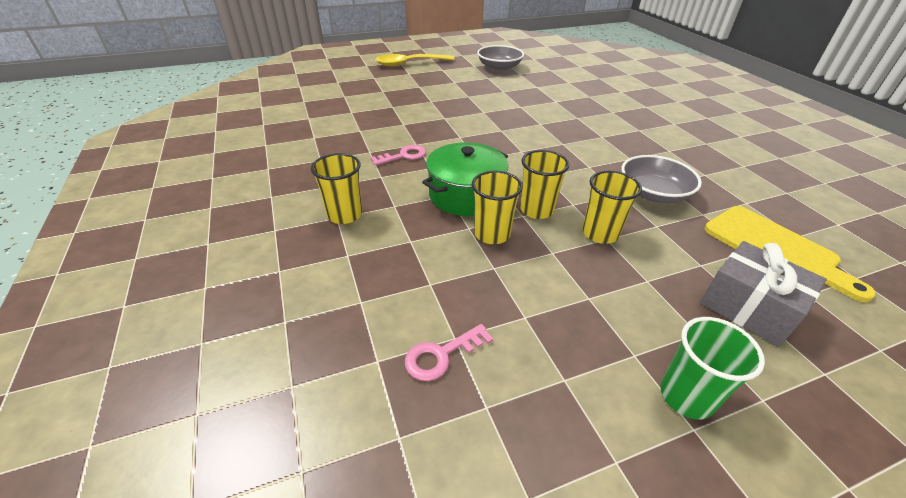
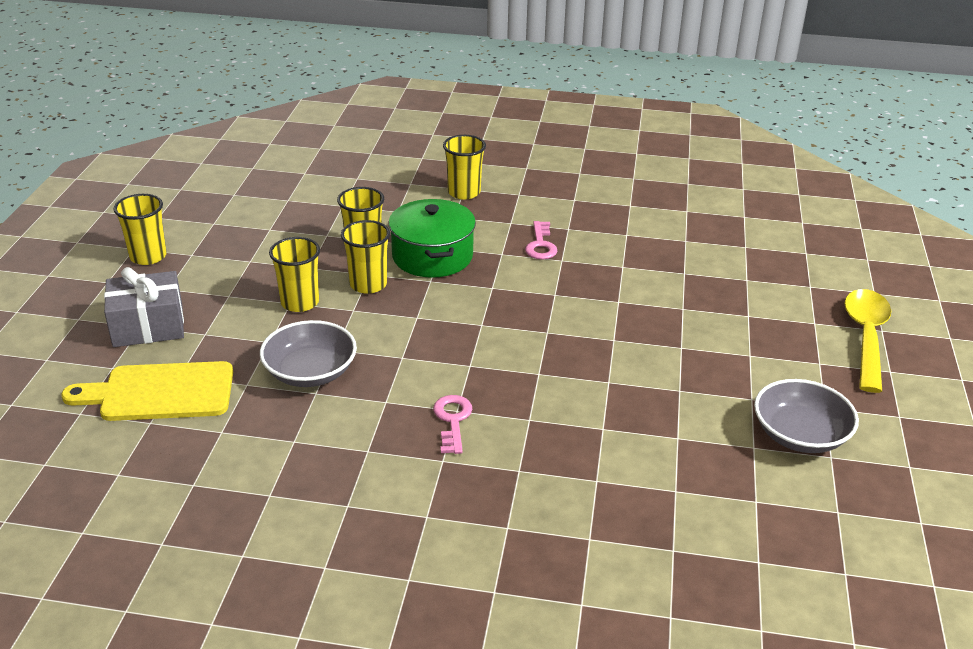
camera: 120 degrees right, 5 degrees down
pink key [405,324,493,381] -> pink key moved to [433,395,473,454]
green cup [660,317,765,419] -> yellow cup [114,194,167,265]

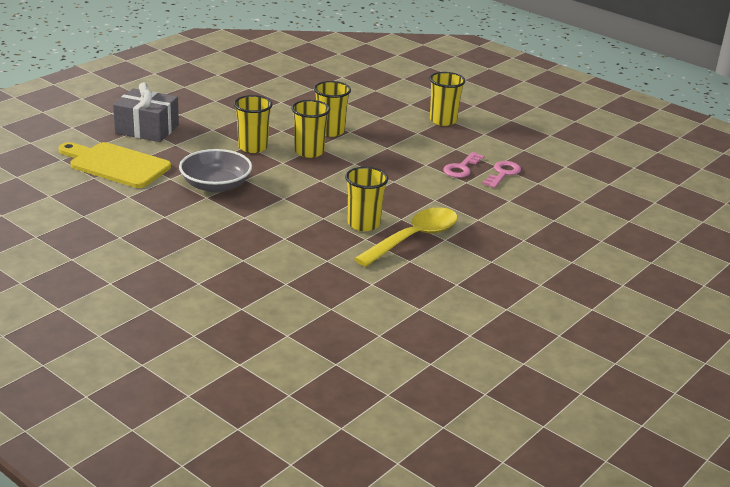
camera: 30 degrees right, 5 degrees down
yellow cup [114,194,167,265] -> yellow cup moved to [345,167,388,231]
green pot [388,199,476,278] -> none
pink key [433,395,473,454] -> pink key moved to [482,161,521,188]
grey bowl [754,379,859,453] -> none
yellow spoon [844,289,891,393] -> yellow spoon moved to [354,207,458,267]

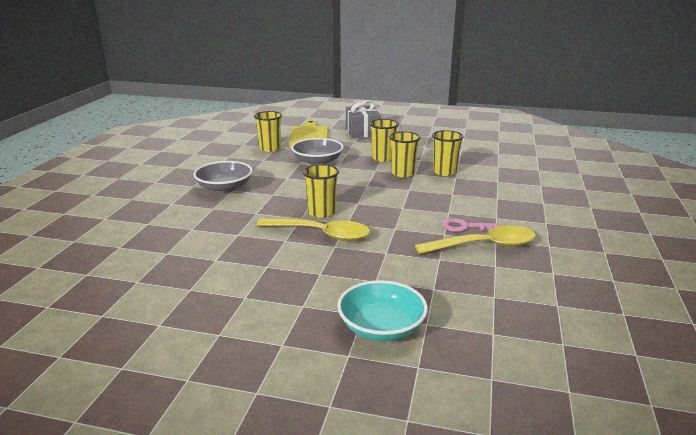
camera: 65 degrees right, 5 degrees down
yellow cup [430,72,466,126] -> yellow cup moved to [254,111,282,152]
pink key [482,161,521,188] -> yellow spoon [415,226,536,254]
none -> grey bowl [193,161,253,193]
none -> turquoise bowl [337,280,428,341]

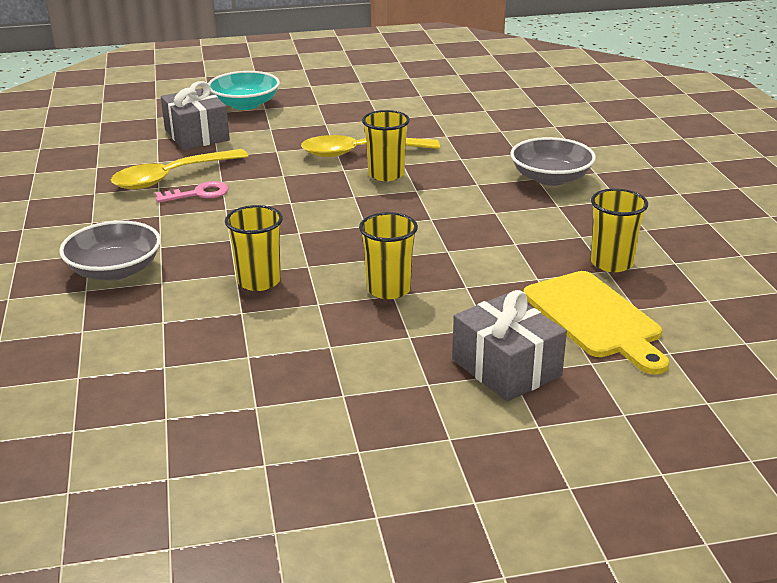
camera: 155 degrees right, 5 degrees up
grey bowl [291,138,344,165] -> grey bowl moved to [59,221,161,281]
yellow cup [389,131,420,177] -> none
none -> grey gift [161,81,230,150]

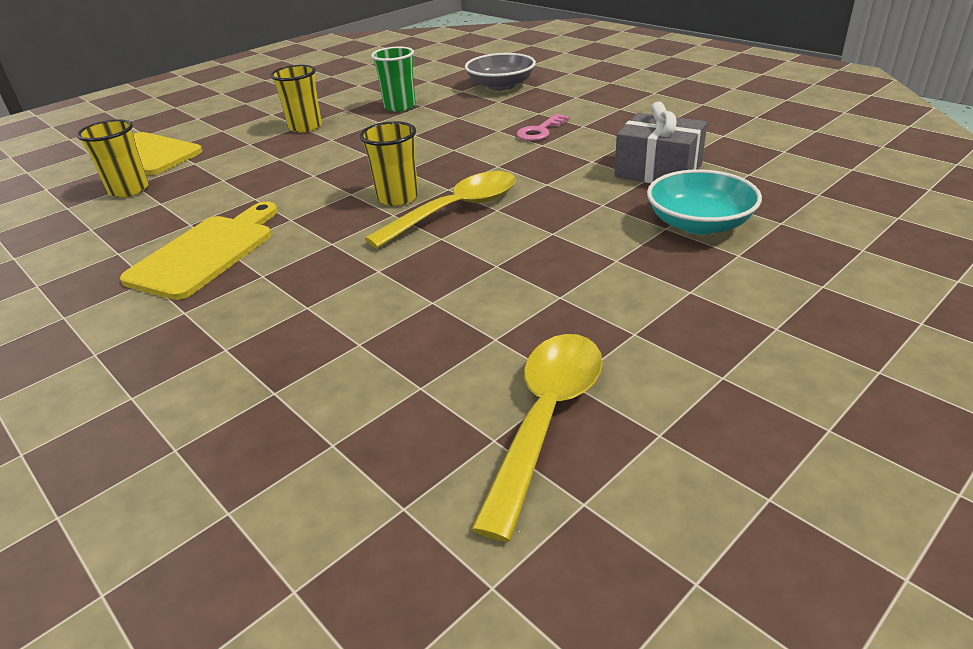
camera: 150 degrees right, 5 degrees up
yellow spoon [111,149,248,189] -> yellow spoon moved to [471,334,603,542]
yellow cup [225,205,283,291] -> green cup [371,47,416,112]
grey gift [452,290,567,402] -> none
grey bowl [510,137,596,186] -> yellow cutting board [120,202,278,300]

